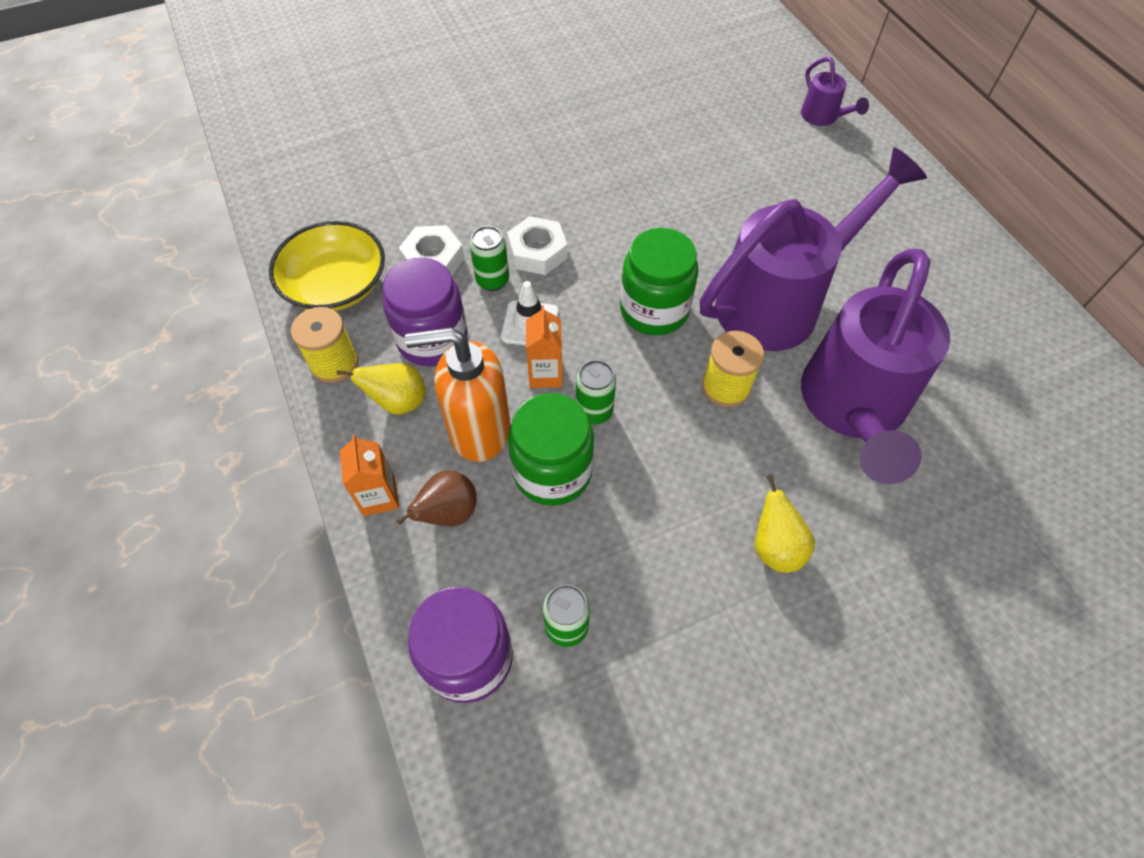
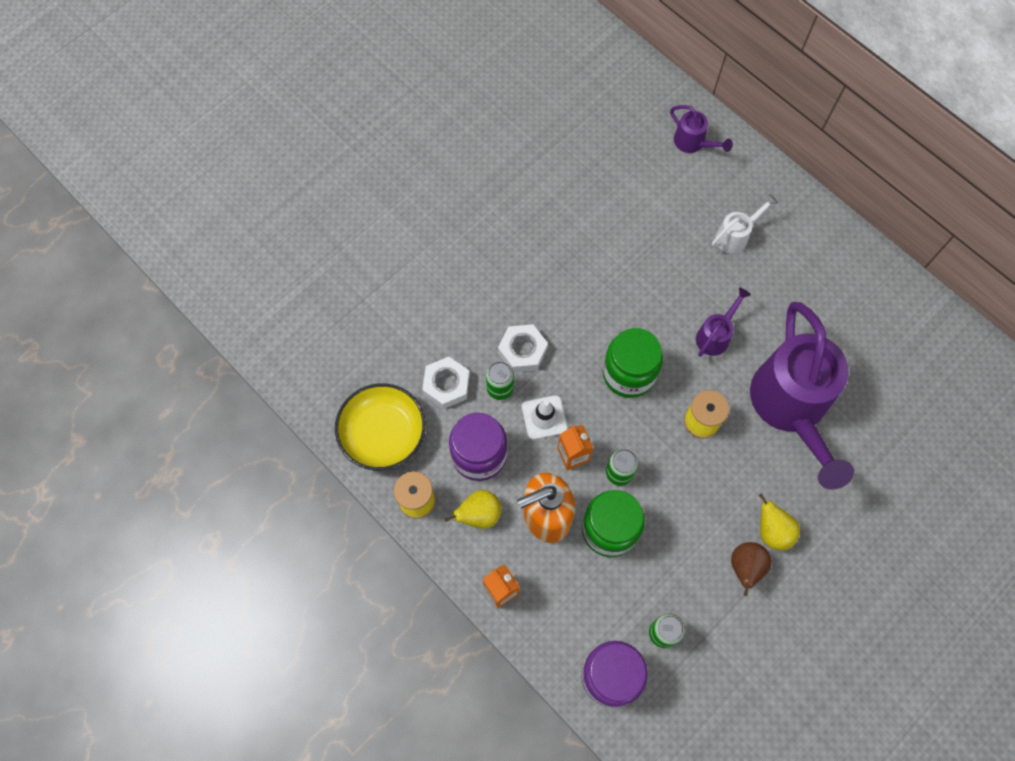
camera: 20 degrees left, 10 degrees up
brown pear [396,470,477,526] -> brown pear moved to [731,542,772,596]
purple watering can [699,148,927,351] -> purple watering can [696,288,751,357], size x0.43
none -> white watering can [712,194,778,254]

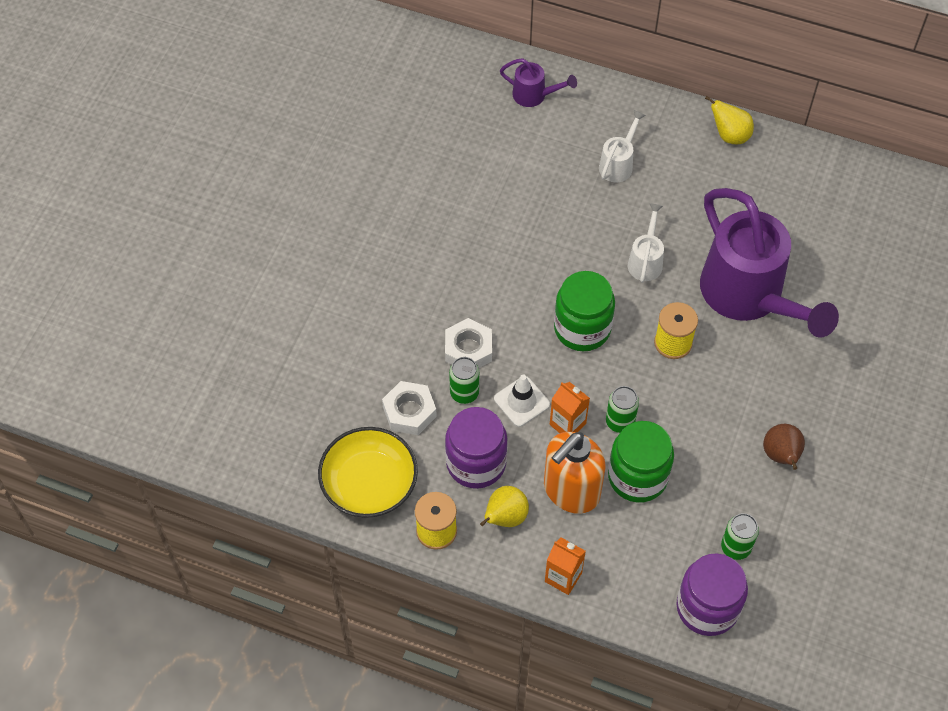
camera: 25 degrees left, 10 degrees down
purple watering can [696,288,751,357] -> white watering can [628,203,664,283]
yellow pear [759,493,800,550] -> yellow pear moved to [705,96,754,144]

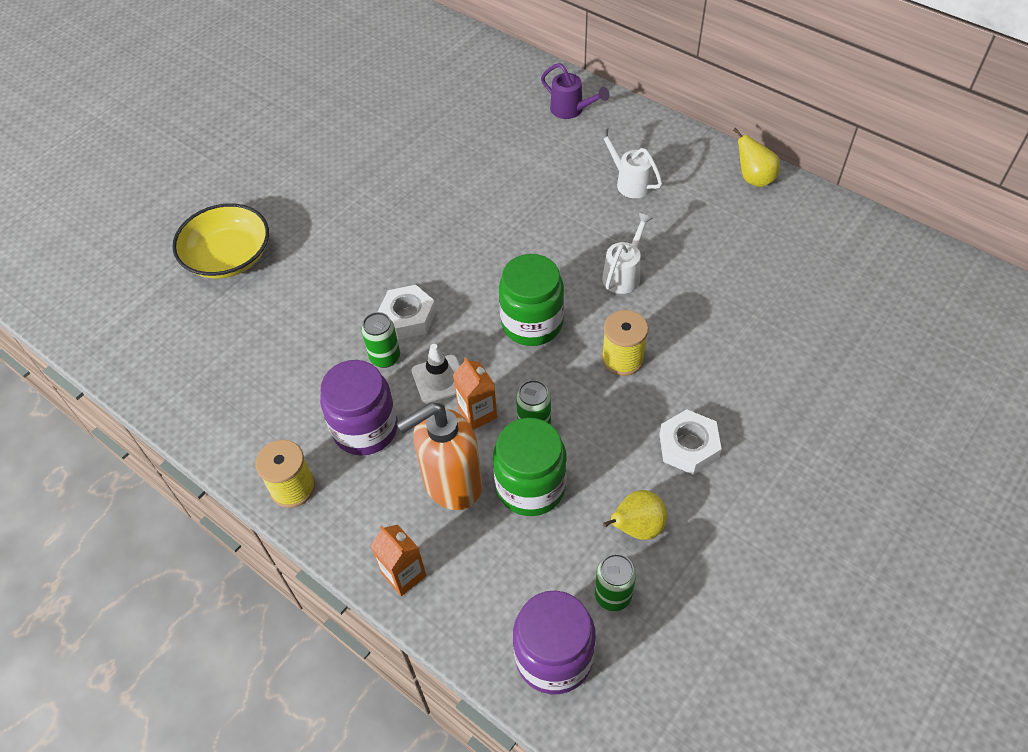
camera: 20 degrees right, 5 degrees down
yellow bowl [318,427,418,518] -> yellow bowl moved to [172,203,269,278]
white nut [382,381,437,435] -> white nut moved to [659,409,722,475]
yellow pear [480,486,529,527] -> yellow pear moved to [603,490,667,540]
white watering can [599,110,646,182] -> white watering can turned 90 degrees counterclockwise [596,128,662,198]
purple watering can [700,188,839,338] -> none
brown pear [763,424,805,470] -> none

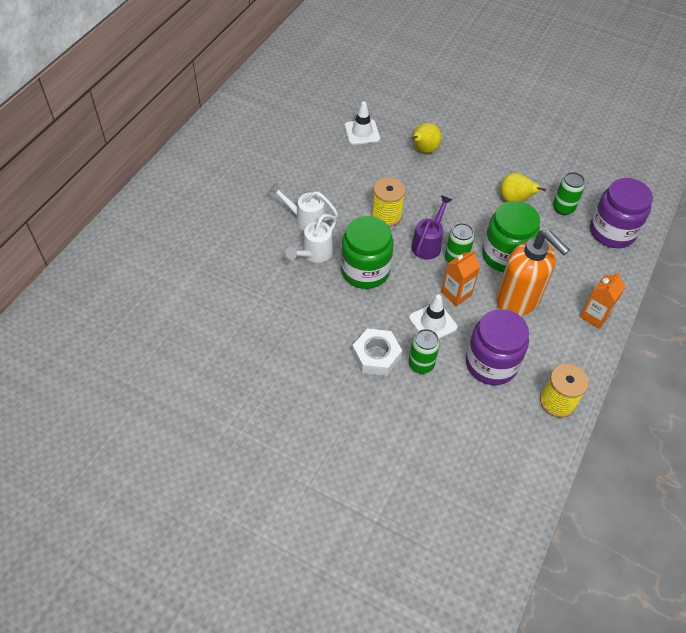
camera: 105 degrees left, 0 degrees up
yellow bowl [172,203,269,278] -> none
purple watering can [541,63,610,119] -> purple watering can moved to [411,195,452,260]
white watering can [596,128,662,198] -> white watering can moved to [286,214,336,263]
white nut [659,409,722,475] -> none
yellow pear [733,128,780,187] -> yellow pear moved to [412,123,441,153]
none -> white traffic cone [345,101,380,145]

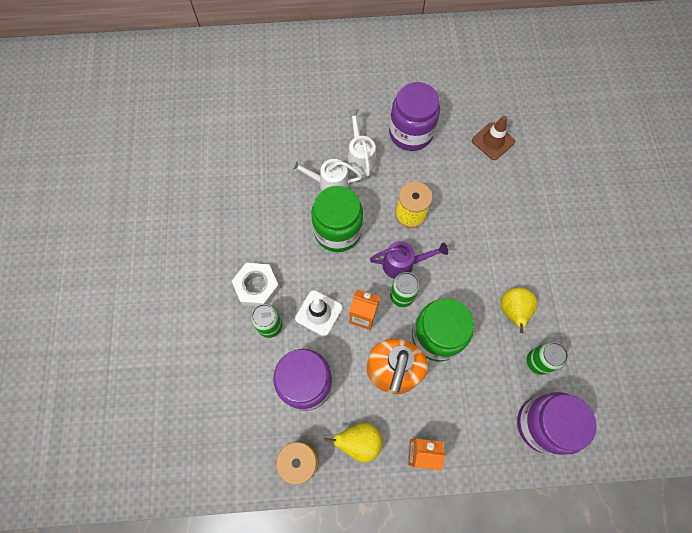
camera: 60 degrees right, 15 degrees up
white traffic cone [345,101,380,145] -> brown traffic cone [472,116,515,160]
yellow pear [412,123,441,153] -> yellow pear moved to [324,422,383,463]
none -> purple jar [389,82,440,151]

